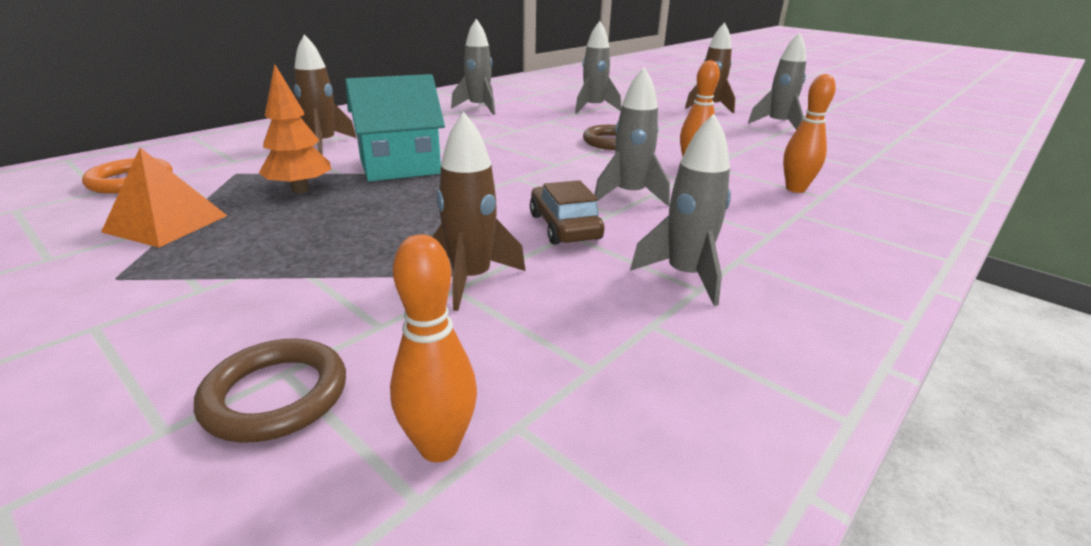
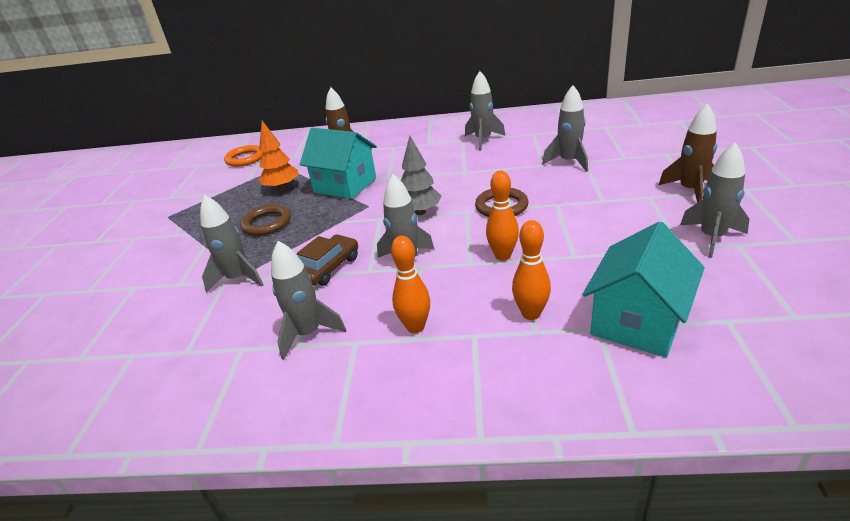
camera: 55 degrees right, 5 degrees up
orange pyramid [101,148,228,247] -> none
brown ring [194,339,346,443] -> brown ring moved to [240,205,291,236]
orange bowling pin [390,234,477,462] -> orange bowling pin moved to [391,236,430,333]
brown rocket [433,112,526,311] -> grey rocket [200,195,264,293]
none -> grey tree [401,136,441,215]
none -> turquoise house [583,222,705,357]

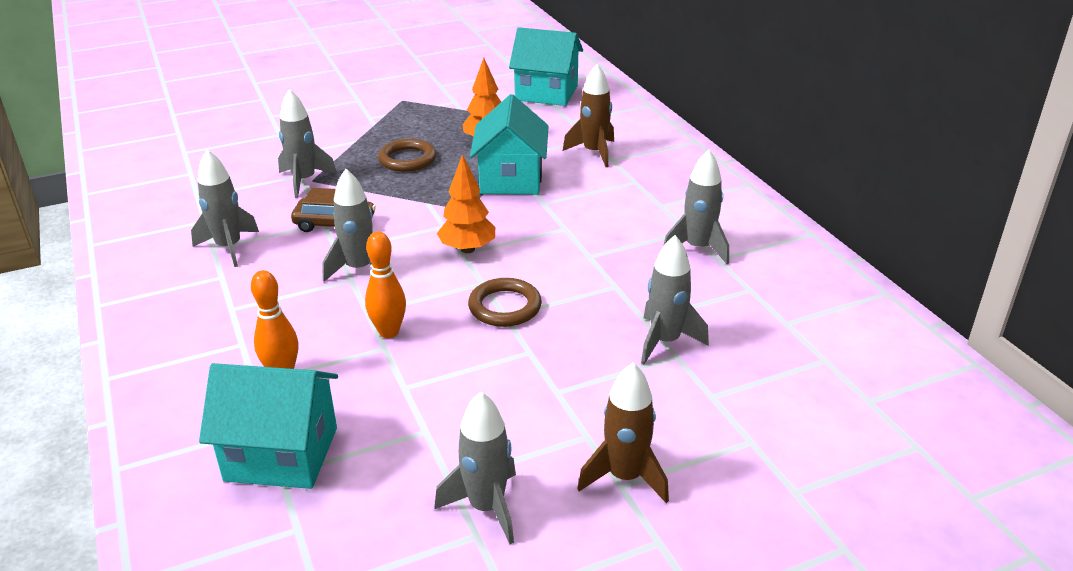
camera: 60 degrees right, 0 degrees up
orange ring [224,145,263,167] -> turquoise house [509,27,583,106]
orange bowling pin [391,236,430,333] -> none
grey tree [401,136,441,215] -> orange tree [437,154,495,253]

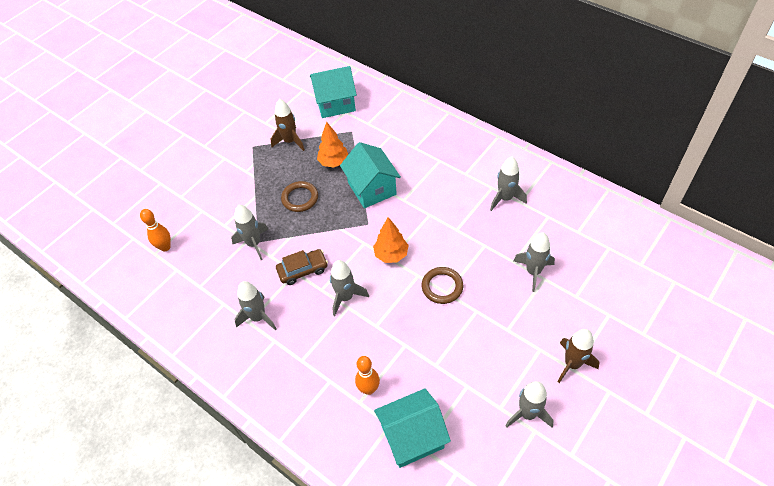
camera: 25 degrees left, 20 degrees up
orange bowling pin [365,231,406,338] -> orange bowling pin moved to [140,209,171,252]
brown rocket [563,64,614,167] -> brown rocket moved to [271,99,305,151]

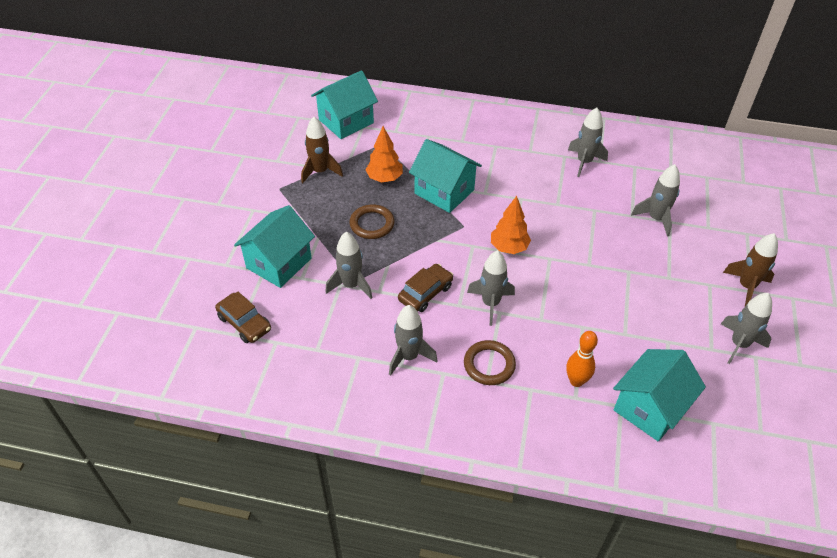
camera: 30 degrees left, 5 degrees down
orange bowling pin [140,209,171,252] -> brown car [215,292,271,343]
brown ring [422,267,463,304] -> brown ring moved to [464,340,516,385]
none -> turquoise house [234,205,315,288]

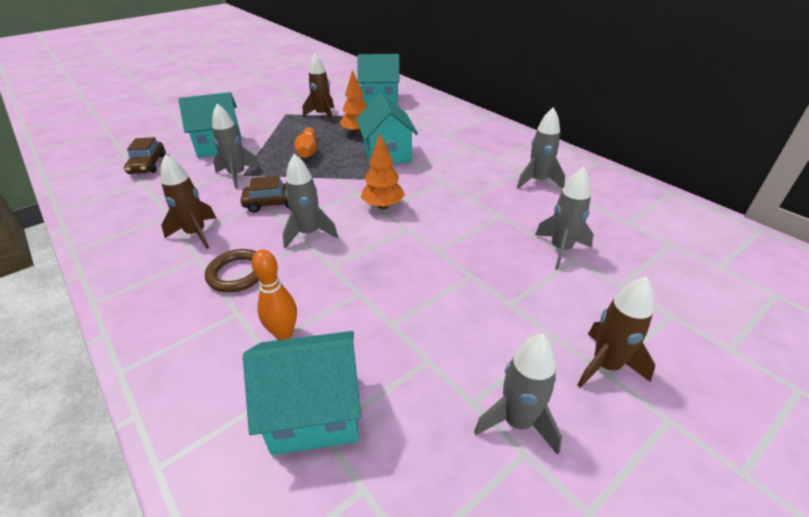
camera: 40 degrees right, 10 degrees down
brown ring [349,204,394,239] -> orange bowling pin [294,127,317,158]
grey rocket [389,305,438,376] -> brown rocket [161,154,216,249]

